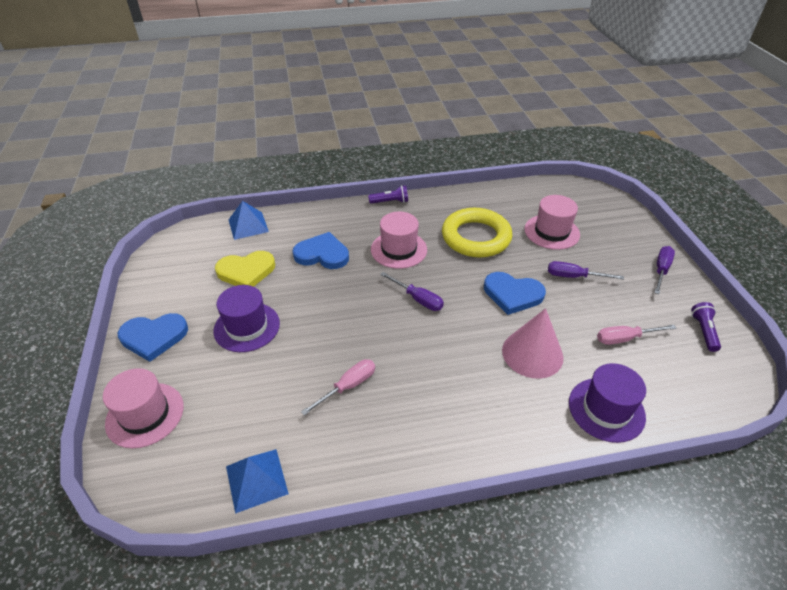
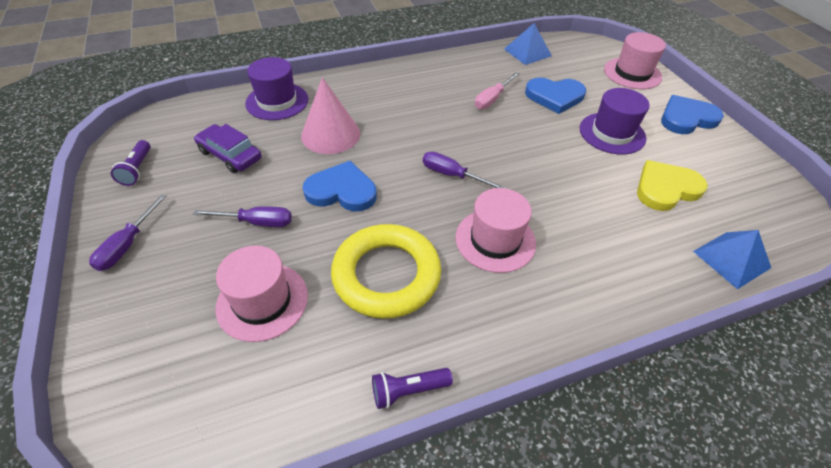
camera: 170 degrees right, 5 degrees up
blue heart [292,232,349,269] -> blue heart moved to [525,78,586,114]
purple flashlight [368,185,408,204] -> purple flashlight moved to [372,368,453,409]
pink screwdriver [597,325,676,345] -> purple car [194,124,262,173]

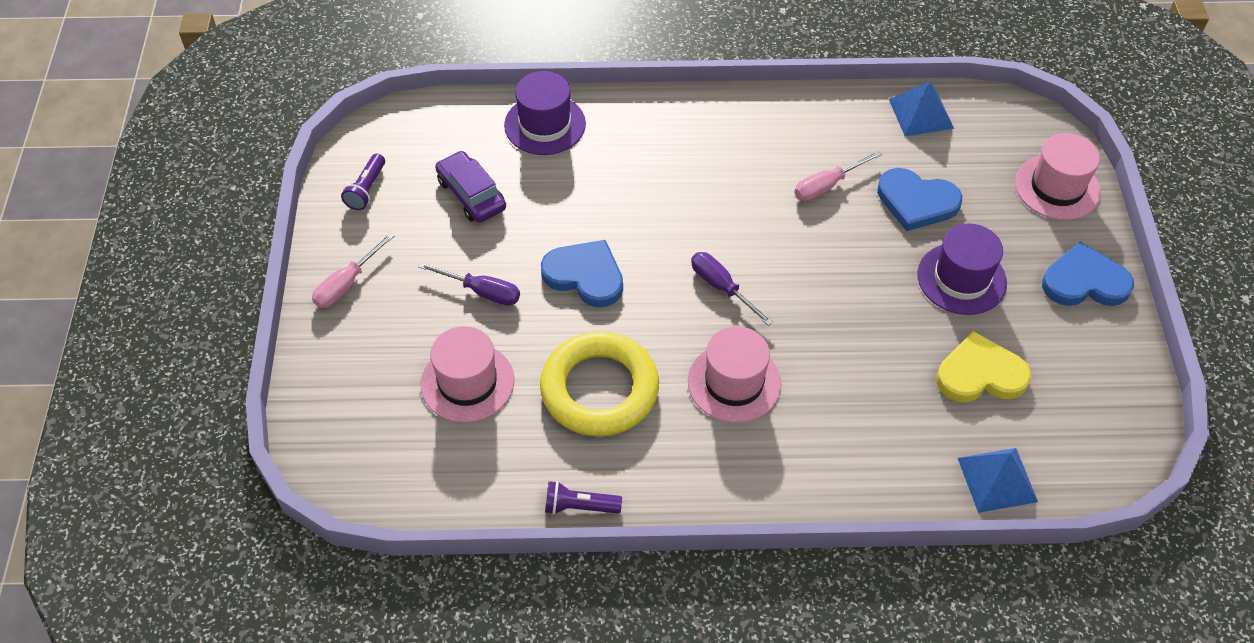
camera: 20 degrees right, 5 degrees up
purple screwdriver [89,194,167,271] -> pink screwdriver [312,233,394,308]
pink cone [301,77,360,154] -> none

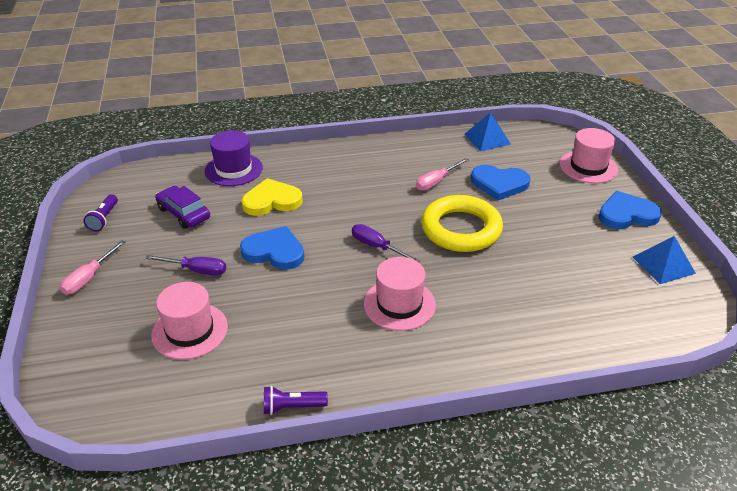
camera: 10 degrees left, 15 degrees down
yellow ring [540,331,659,437] -> yellow ring moved to [421,195,503,252]
purple hat [918,223,1007,315] -> none
yellow heart [937,331,1031,402] -> yellow heart moved to [241,178,302,216]
blue pyramid [958,448,1038,513] -> blue pyramid moved to [633,236,696,284]

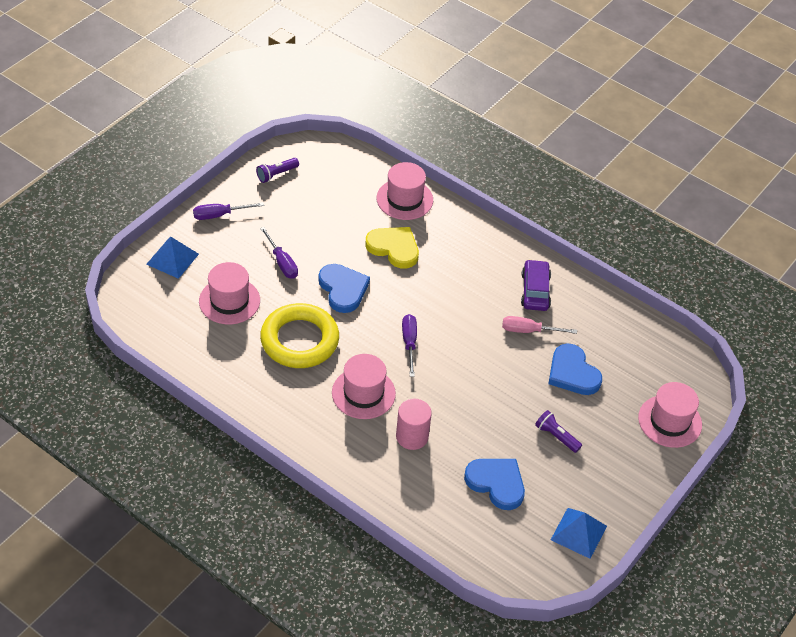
camera: 45 degrees right, 10 degrees up
pink screwdriver [60,240,126,295] -> purple screwdriver [193,202,264,220]
purple car [155,186,210,229] -> purple car moved to [521,259,551,311]
purple hat [205,130,263,186] -> pink hat [377,162,433,220]
purple flashlight [264,386,328,415] -> purple flashlight moved to [535,410,582,453]
yellow ring [421,195,503,252] -> yellow ring moved to [260,303,339,368]
blue pyramid [464,113,511,151] -> blue pyramid moved to [146,236,199,279]
blue heart [599,191,662,229] -> blue heart moved to [464,459,525,510]
none -> pink cylinder [396,399,432,450]

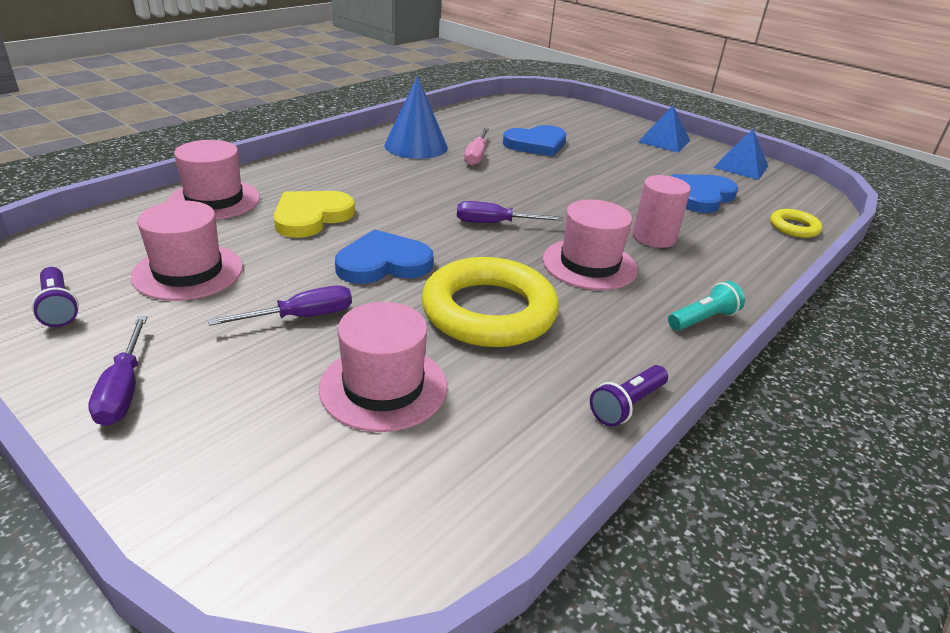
camera: 85 degrees left, 15 degrees down
blue pyramid [146,236,199,279] -> blue pyramid moved to [638,106,690,153]
purple car [521,259,551,311] -> blue cone [384,76,448,159]
purple flashlight [535,410,582,453] -> purple flashlight moved to [590,365,668,427]
pink hat [638,382,702,448] -> pink hat moved to [131,201,243,301]
none -> turquoise flashlight [668,281,745,331]
none -> yellow ring [770,209,823,238]

